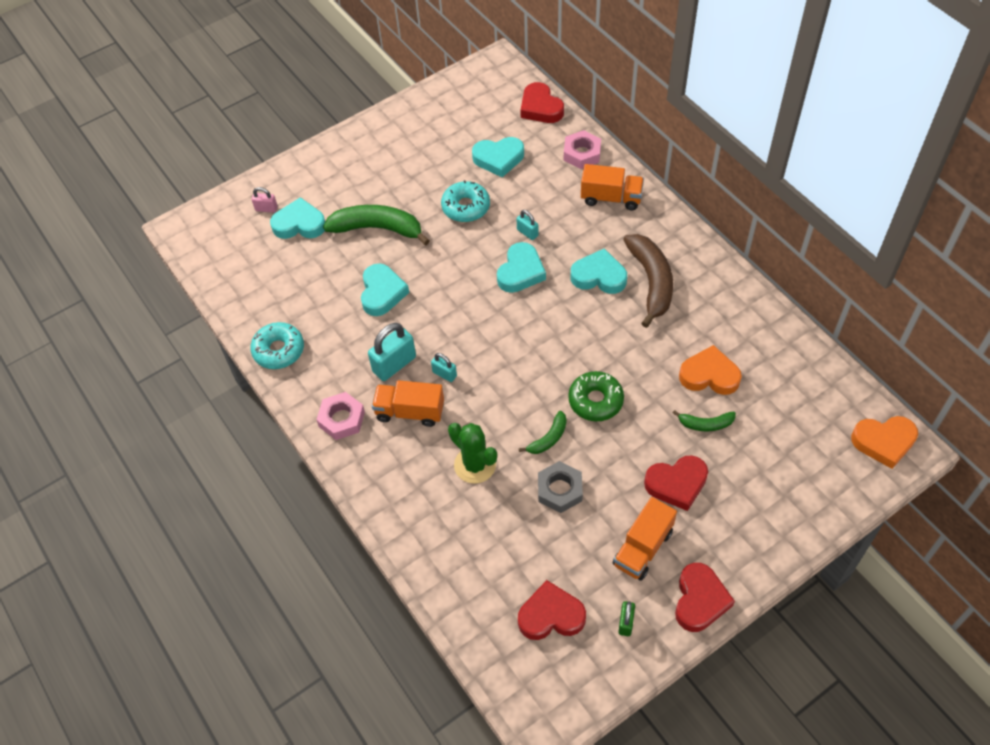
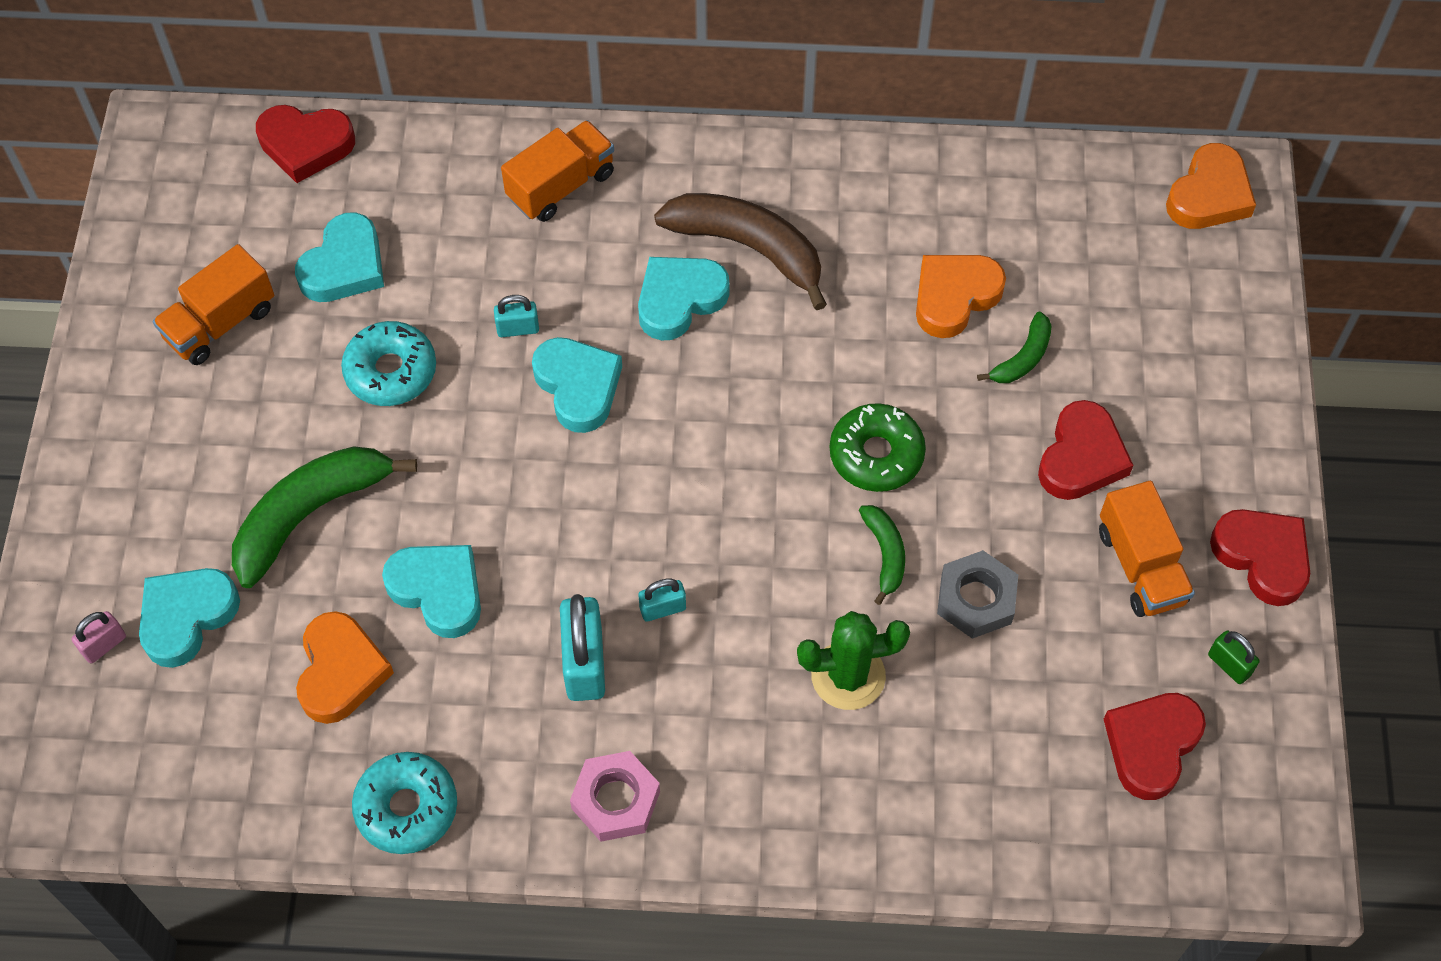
camera: 55 degrees left, 5 degrees up
orange truck [372,380,444,427] -> orange truck moved to [153,244,274,365]
pink nut [564,130,601,169] -> none
none -> orange heart [296,611,394,724]

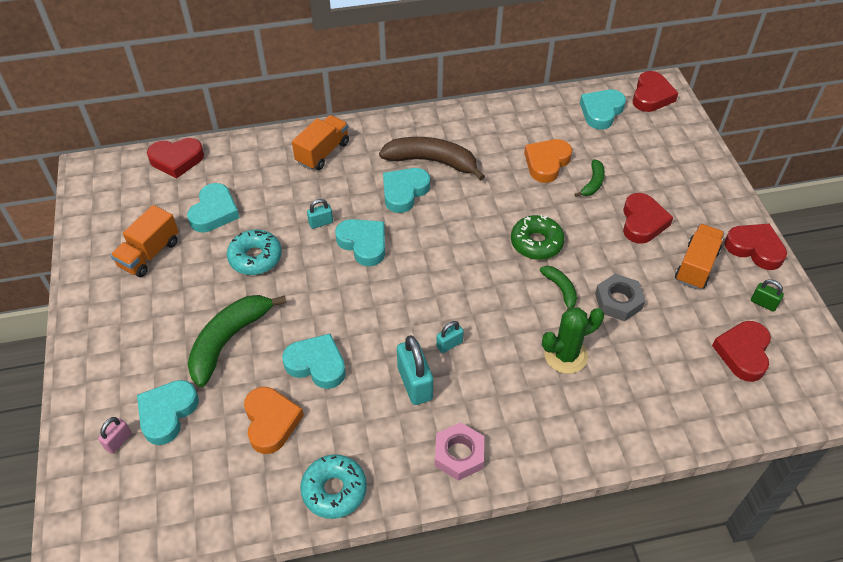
camera: 15 degrees left, 10 degrees down
orange truck [1099,481,1195,617] -> orange truck turned 120 degrees counterclockwise [675,224,724,289]
orange heart [1166,143,1256,229] -> red heart [633,71,678,112]
none -> turquoise heart [580,90,626,130]

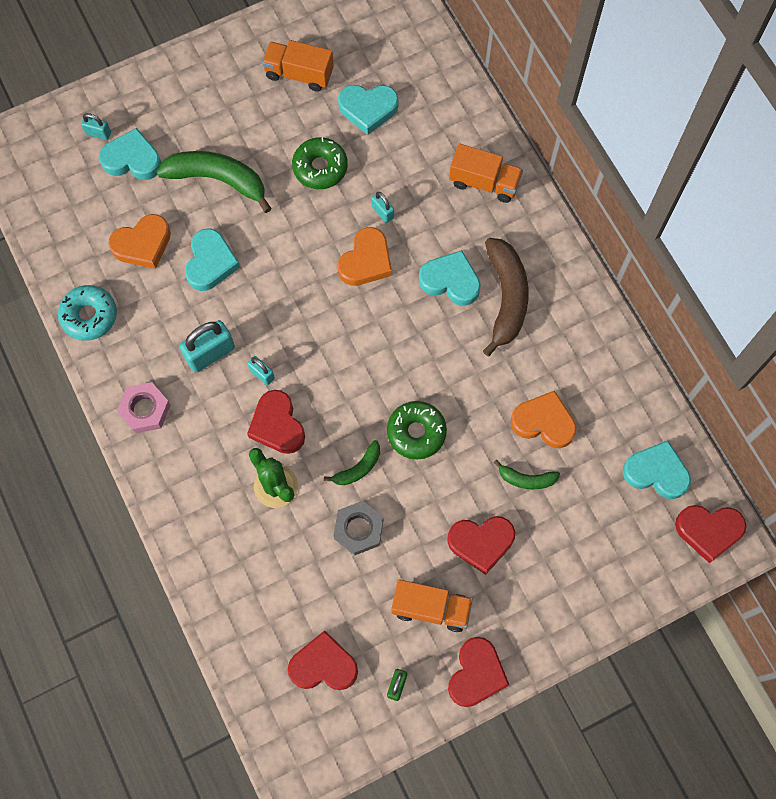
camera: 75 degrees right, 20 degrees up
pink padlock [98,417,132,454] -> turquoise padlock [81,113,111,140]
red heart [147,138,204,179] -> red heart moved to [247,390,305,454]
turquoise donut [227,230,282,275] -> green donut [292,137,348,189]
turquoise heart [335,219,385,266] -> orange heart [338,227,392,286]

